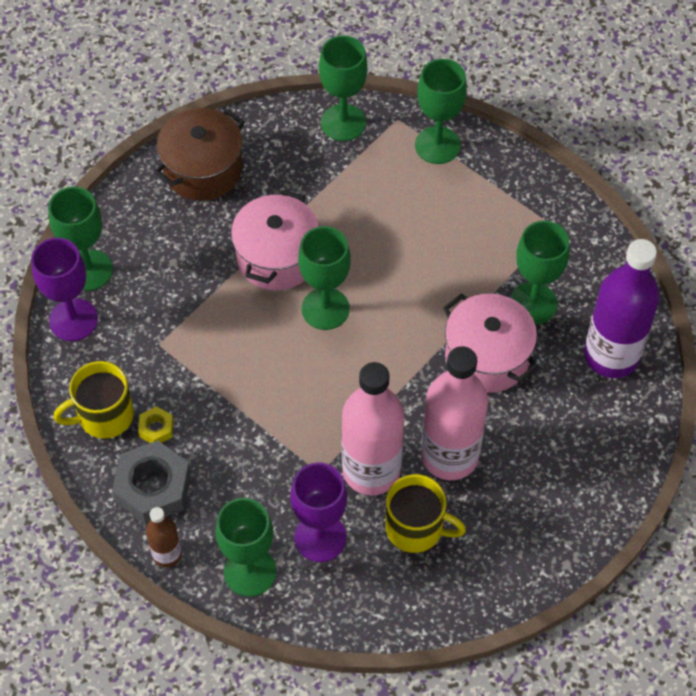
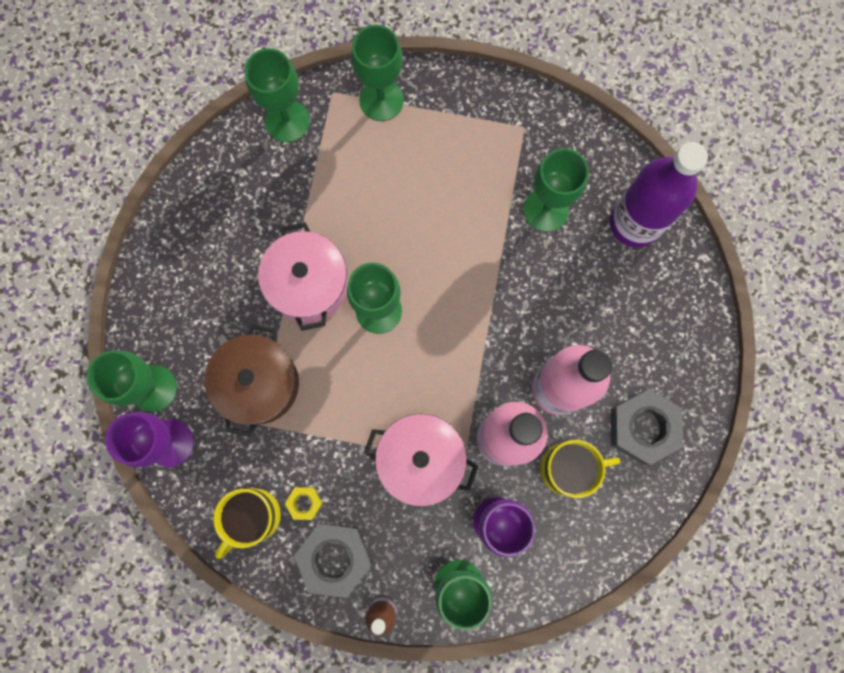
camera: 30 degrees left, 20 degrees up
brown pot [154,108,245,201] -> brown pot moved to [204,324,299,437]
pink pot [443,293,539,393] -> pink pot moved to [364,414,478,507]
none -> grey nut [611,389,683,465]

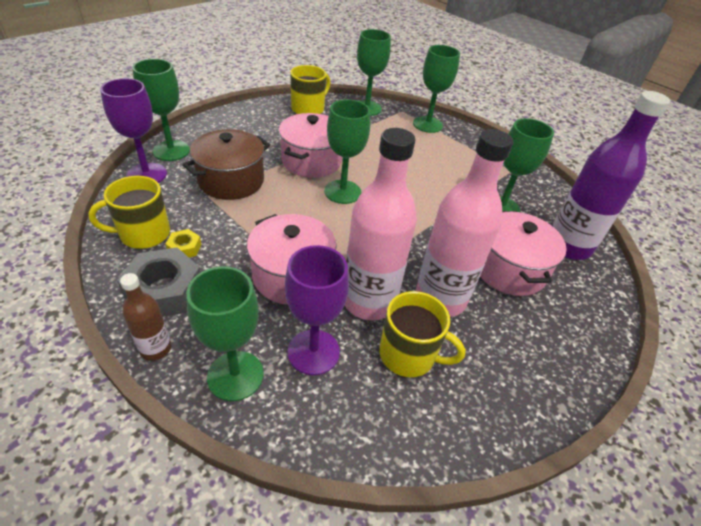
camera: 30 degrees right, 35 degrees down
grey nut [611,389,683,465] -> none
none -> yellow mug [290,65,330,114]
none -> pink pot [480,211,567,296]

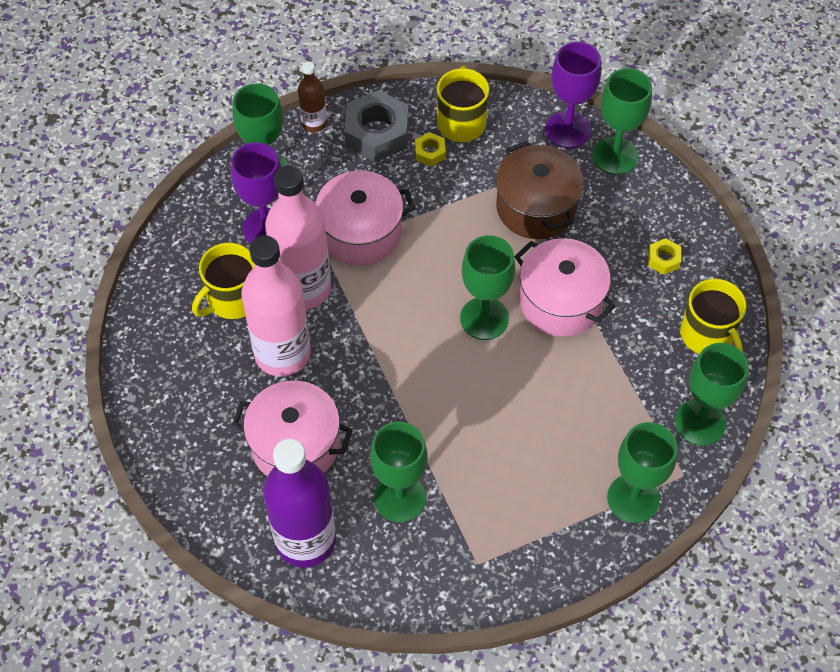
camera: 115 degrees right, 15 degrees up
none -> yellow nut [648,238,681,275]

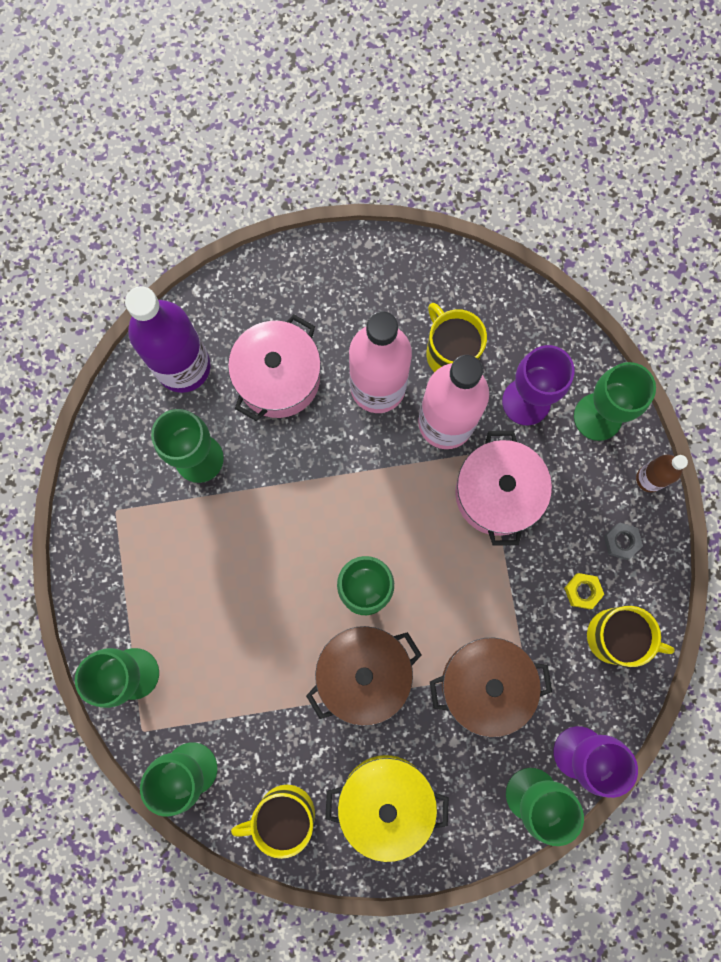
camera: 105 degrees right, 20 degrees up
grey nut [345,90,408,162] -> grey nut [604,523,643,560], size x0.48
pink pot [514,238,616,337] -> brown pot [306,626,421,726]
yellow nut [648,238,681,275] -> yellow pot [325,755,449,862]

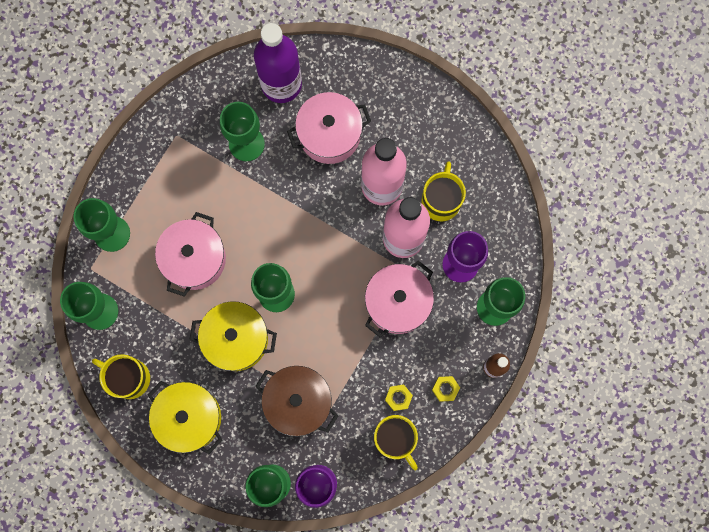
camera: 40 degrees right, 0 degrees up
brown pot [306,626,421,726] -> yellow pot [189,301,277,371]
grey nut [604,523,643,560] -> yellow nut [432,376,460,402]
none -> pink pot [155,212,226,297]

